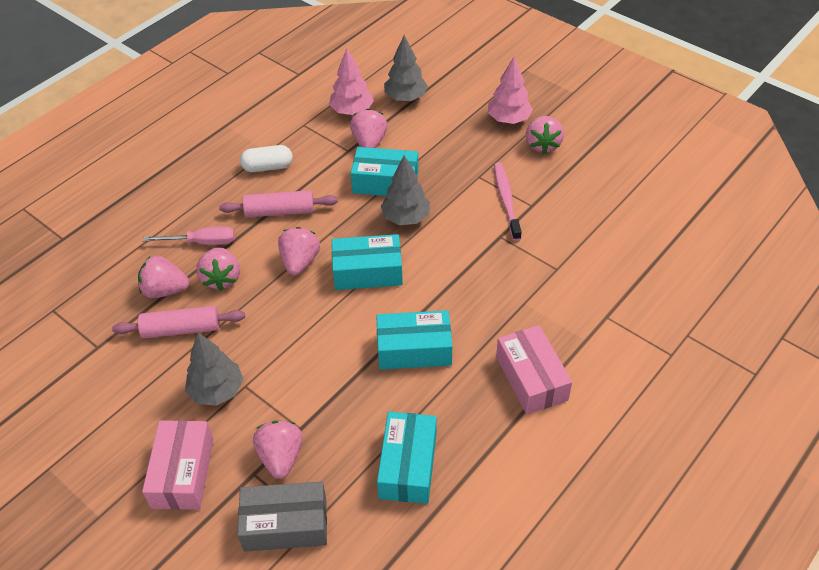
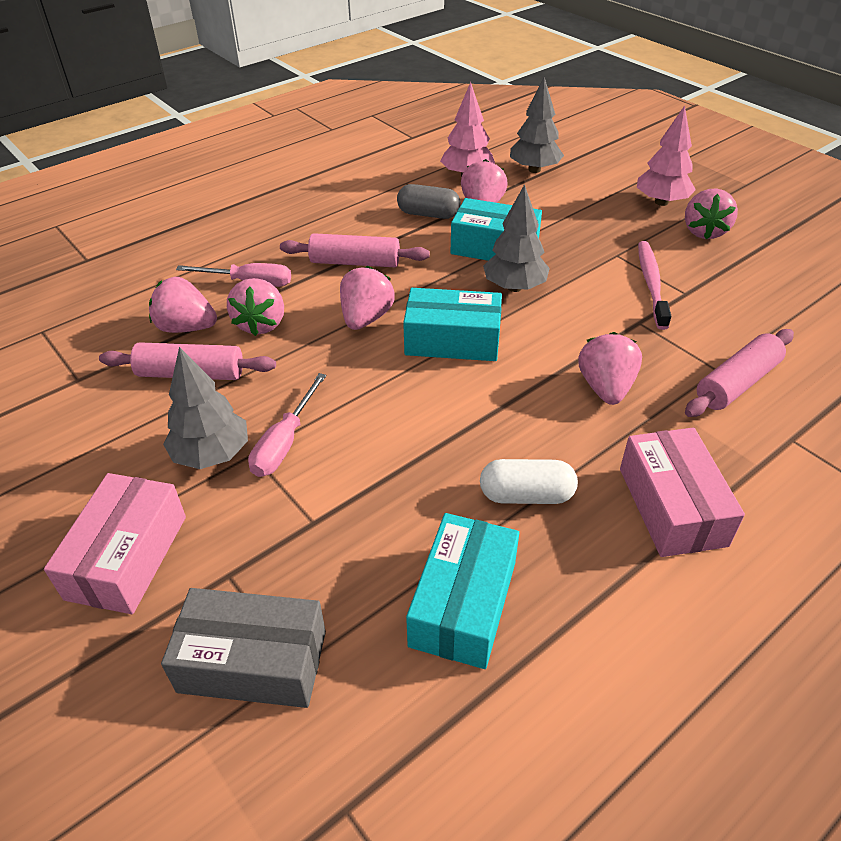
camera: 10 degrees right, 5 degrees down
white capsule [240,145,293,172] -> white capsule moved to [480,459,578,504]
pink strawberry [253,420,303,479] -> pink strawberry moved to [578,332,642,405]
turquoise box [376,310,452,370] -> none
none -> pink screwdriver [248,373,326,477]
none -> grey capsule [397,184,461,219]
none -> pink rolling pin [685,329,794,417]

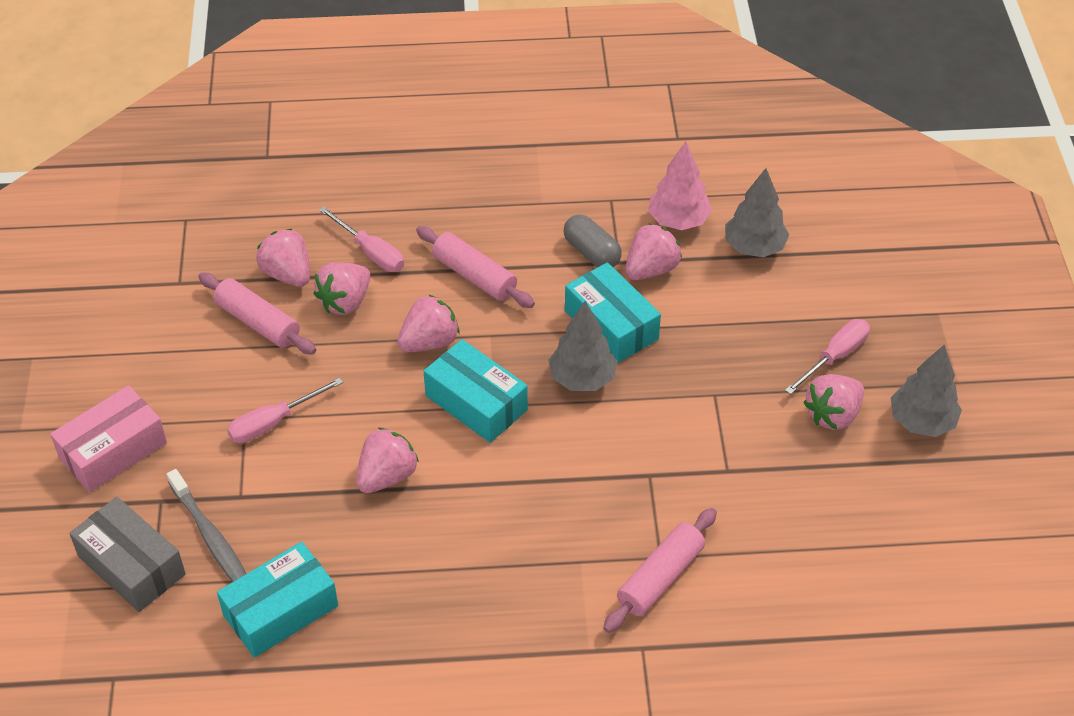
camera: 35 degrees right, 5 degrees up
grey tree [163,347,248,469] -> grey tree moved to [891,344,962,437]
white capsule [480,459,578,504] -> none
pink strawberry [578,332,642,405] -> pink strawberry moved to [356,428,419,493]
pink box [620,428,745,557] -> none
pink tree [637,106,696,206] -> pink screwdriver [785,319,870,394]
pink toothbrush [638,241,671,330] -> none
pink rolling pin [685,329,794,417] -> pink rolling pin turned 45 degrees counterclockwise [603,508,717,633]
none -> grey toothbrush [167,469,246,582]

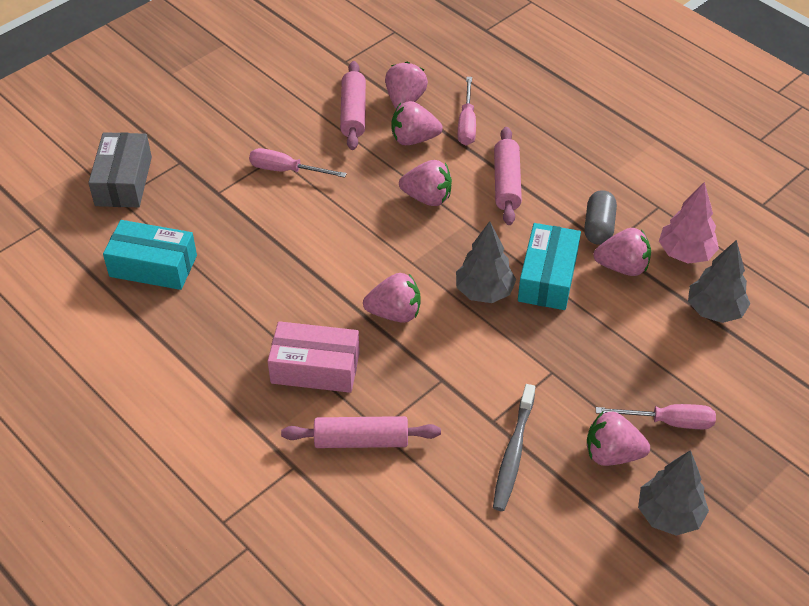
camera: 50 degrees right, 0 degrees up
pink box [50,385,167,492] -> pink box moved to [268,321,360,393]
grey toothbrush [167,469,246,582] -> grey toothbrush moved to [493,384,535,511]
pink strawberry [356,428,419,493] -> pink strawberry moved to [363,273,421,323]
turquoise box [424,339,528,443] -> none

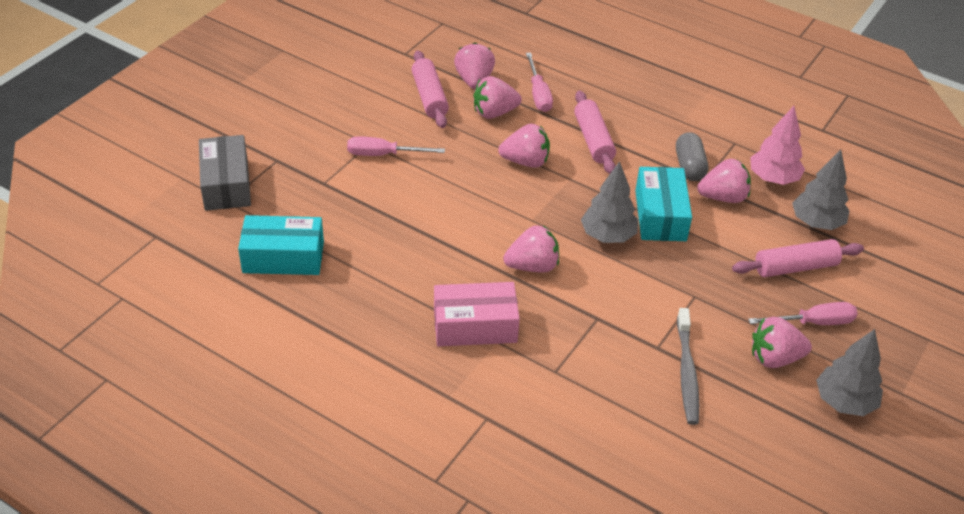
camera: 15 degrees left, 5 degrees down
pink rolling pin [281,416,441,448] -> pink rolling pin moved to [732,239,864,277]

